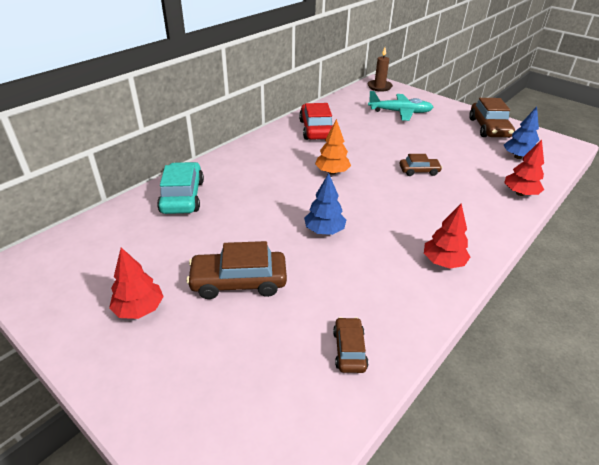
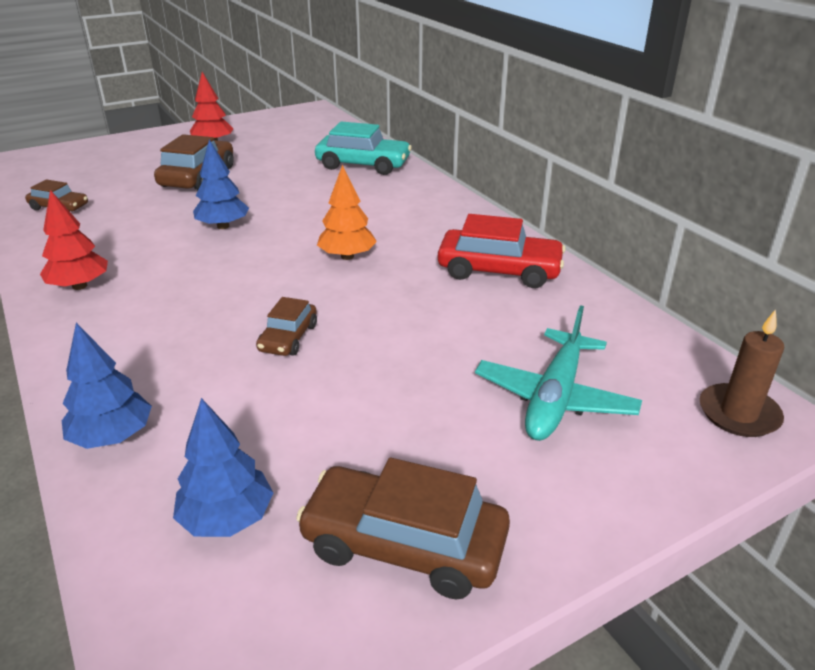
camera: 110 degrees right, 5 degrees down
red tree [504,139,544,196] -> blue tree [62,323,152,449]

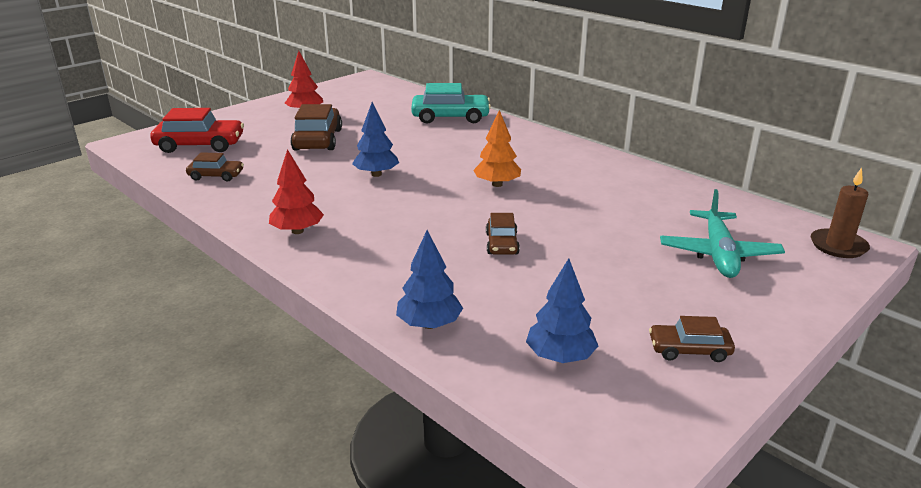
camera: 15 degrees left, 5 degrees down
brown car [296,458,510,599] -> brown car [649,316,735,362], size x0.57
red car [438,214,566,288] -> red car moved to [150,108,244,153]

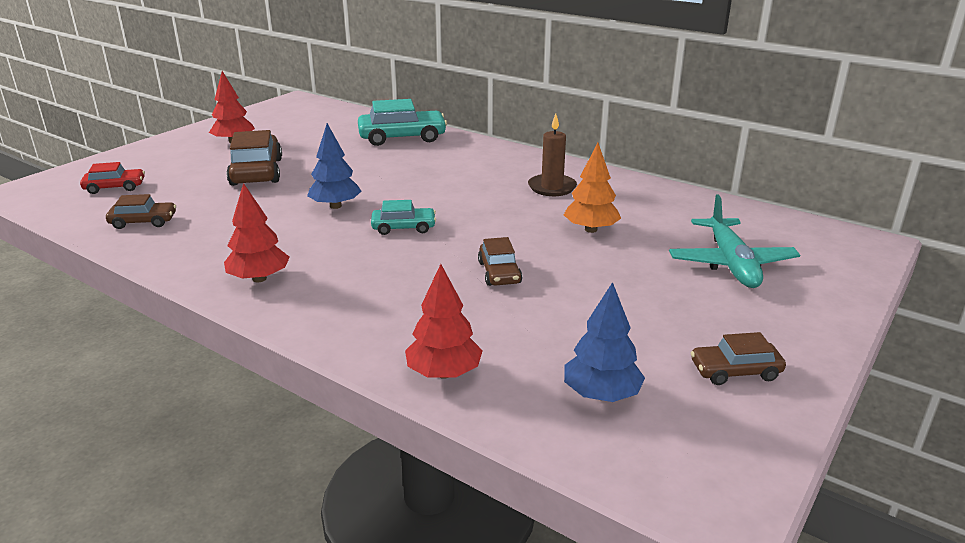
camera: 10 degrees left, 0 degrees up
red car [150,108,244,153] -> red car [80,162,145,194], size x0.57
blue tree [396,230,463,329] -> red tree [405,264,483,379]
orange tree [473,110,521,187] -> orange tree moved to [564,143,621,233]
brown candle [811,168,870,258] -> brown candle moved to [528,114,577,196]
none -> turquoise car [371,200,436,235]

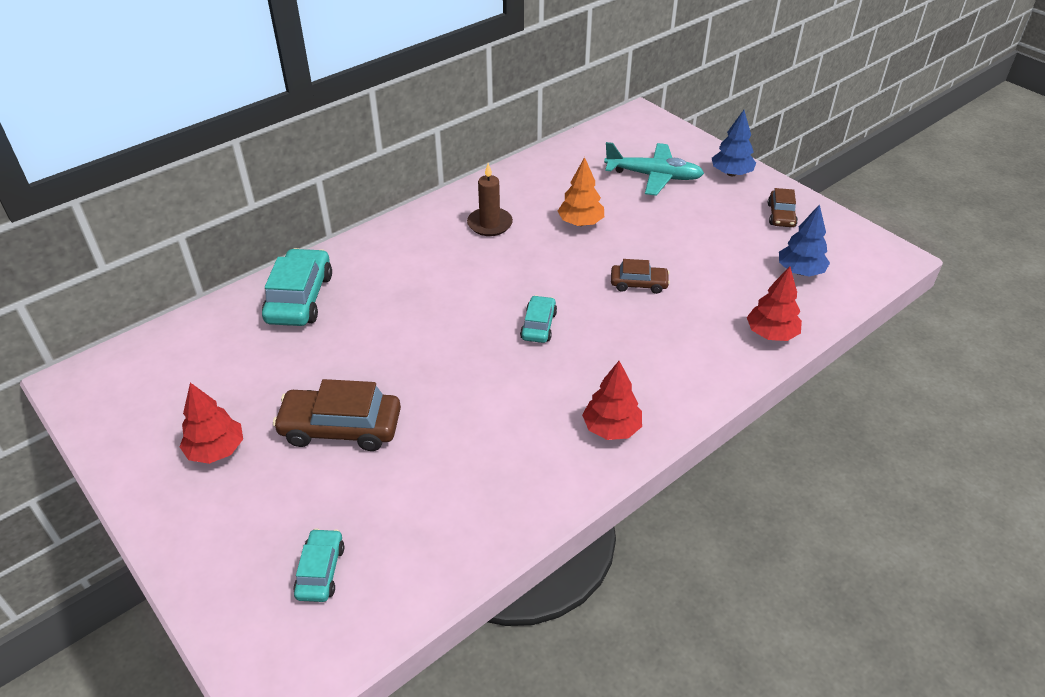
camera: 75 degrees left, 15 degrees up
red car [80,162,145,194] -> turquoise car [293,528,344,602]
brown car [106,194,176,229] -> none
blue tree [307,123,361,209] -> blue tree moved to [712,110,756,177]

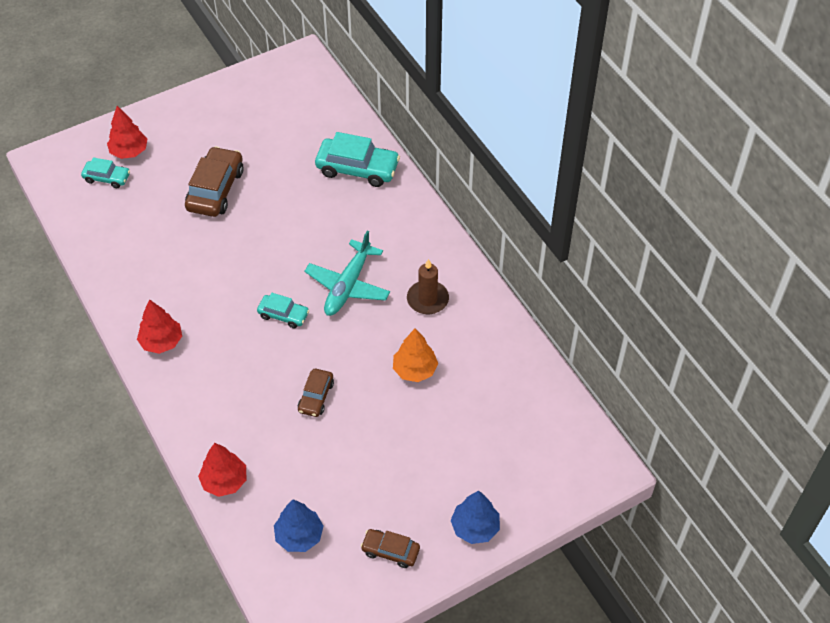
camera: 100 degrees right, 10 degrees up
red tree [180,383,243,464] -> red tree moved to [107,106,147,159]
turquoise plane [604,142,704,196] -> turquoise plane moved to [304,231,390,316]

